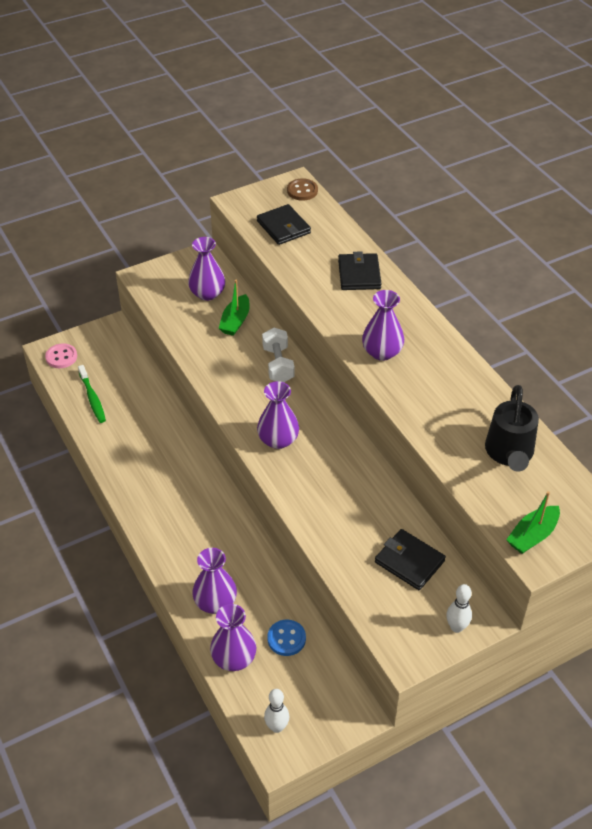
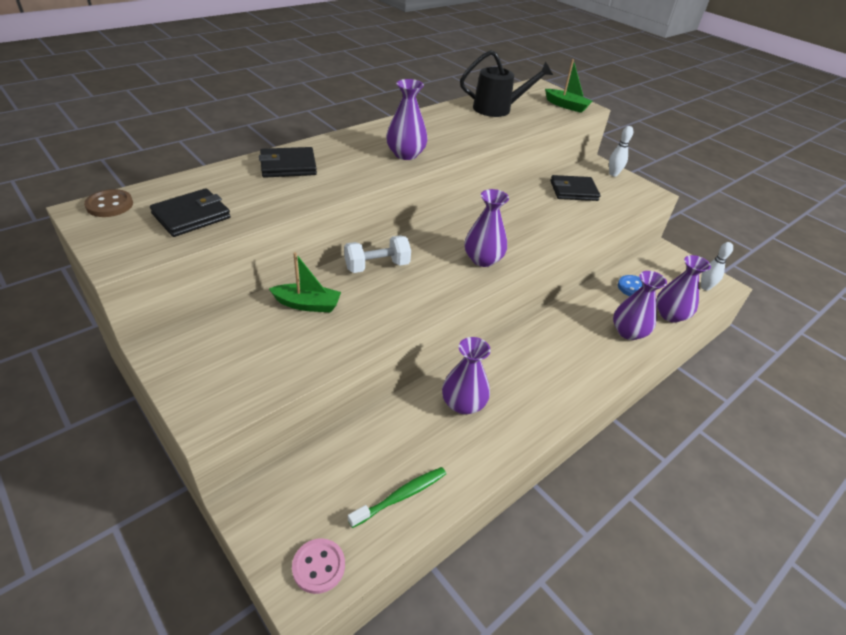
camera: 105 degrees left, 5 degrees down
purple vase [188,237,225,301] -> purple vase moved to [442,337,491,414]
black wallet [375,529,446,590] -> black wallet turned 60 degrees clockwise [550,175,601,201]

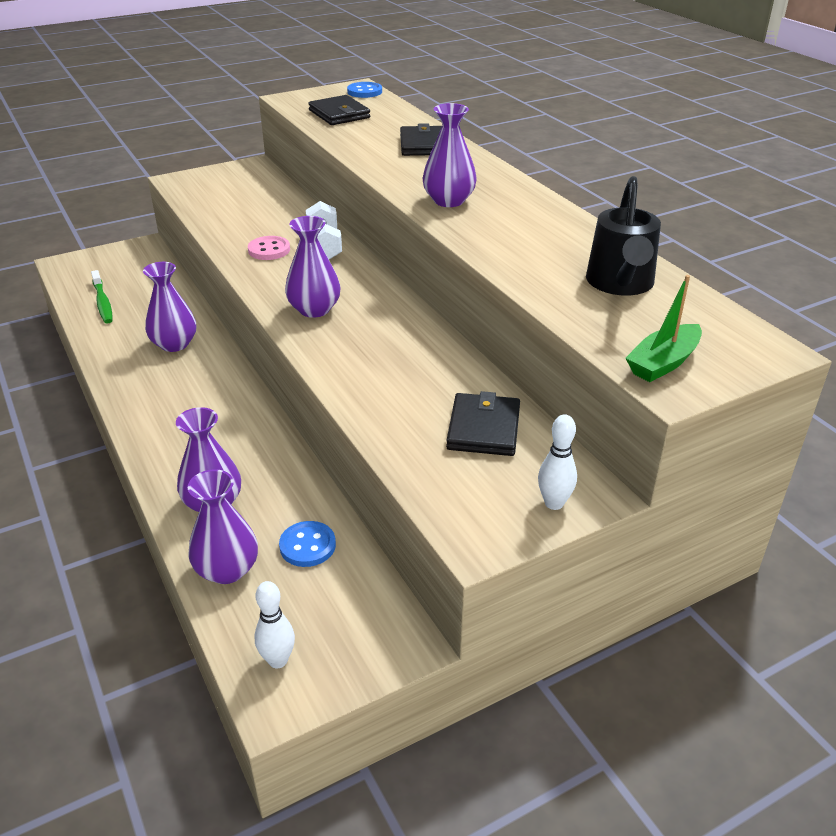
camera: 105 degrees right, 5 degrees down
brown button [84,189,133,217] -> blue button [347,82,382,98]
green boat [269,252,341,313] -> none
pink button [292,538,345,594] -> pink button moved to [248,236,290,260]

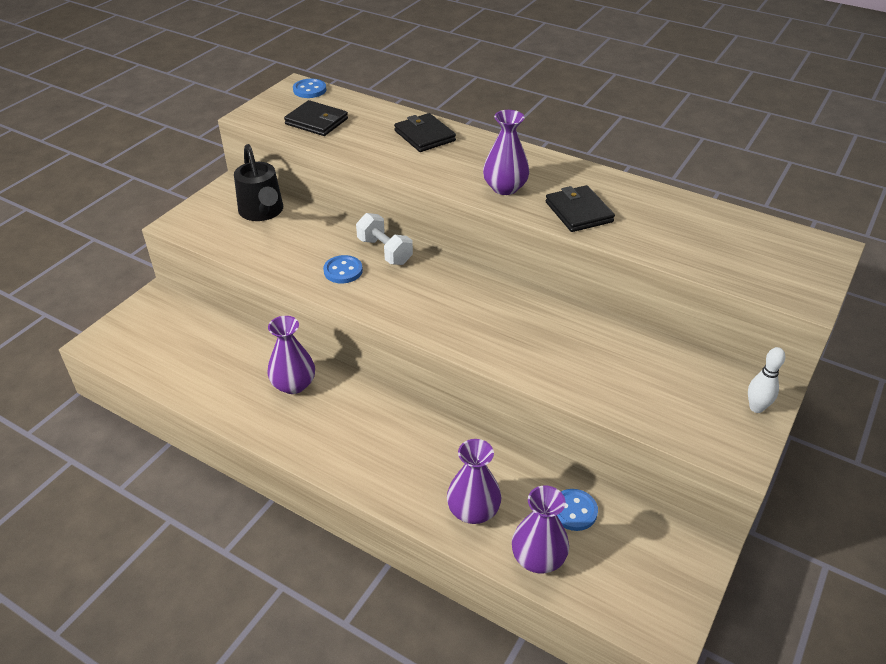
camera: 30 degrees left, 5 degrees up
green toothbrush [91,270,113,324] -> none
pink button [248,236,290,260] -> blue button [323,255,363,283]
white bowling pin [255,581,295,668] -> none
purple vase [285,216,340,318] -> none
black wallet [446,391,520,456] -> black wallet moved to [545,185,615,232]
black watering can [586,176,661,296] -> black watering can moved to [234,144,283,221]
green boat [625,275,702,382] -> none

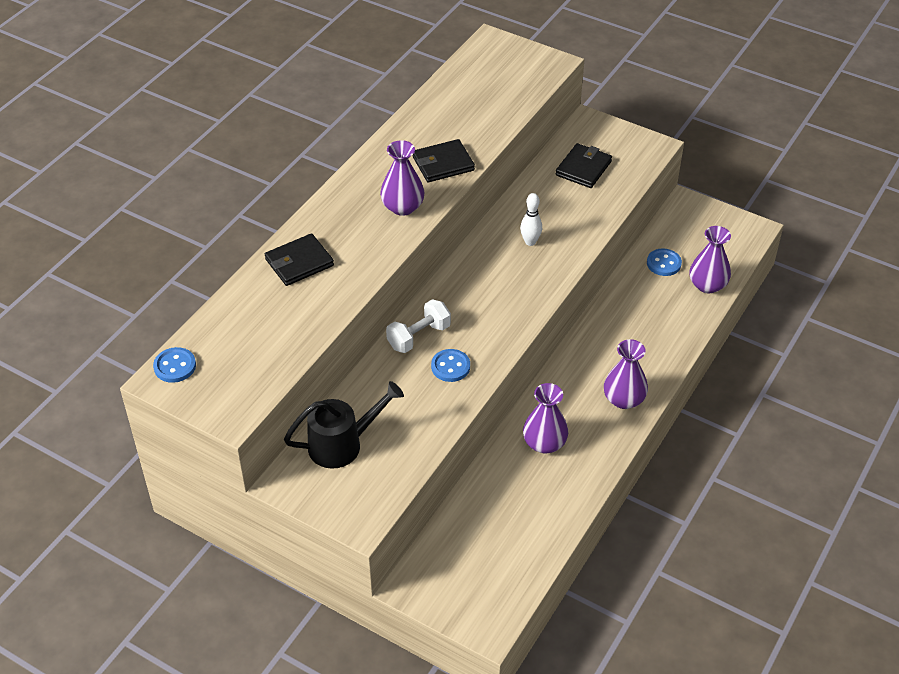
camera: 90 degrees left, 5 degrees up
black wallet [284,100,348,136] -> black wallet moved to [556,143,612,188]
purple vase [447,439,501,524] -> purple vase moved to [604,339,648,409]
white bowling pin [748,347,785,413] -> white bowling pin moved to [520,193,542,246]

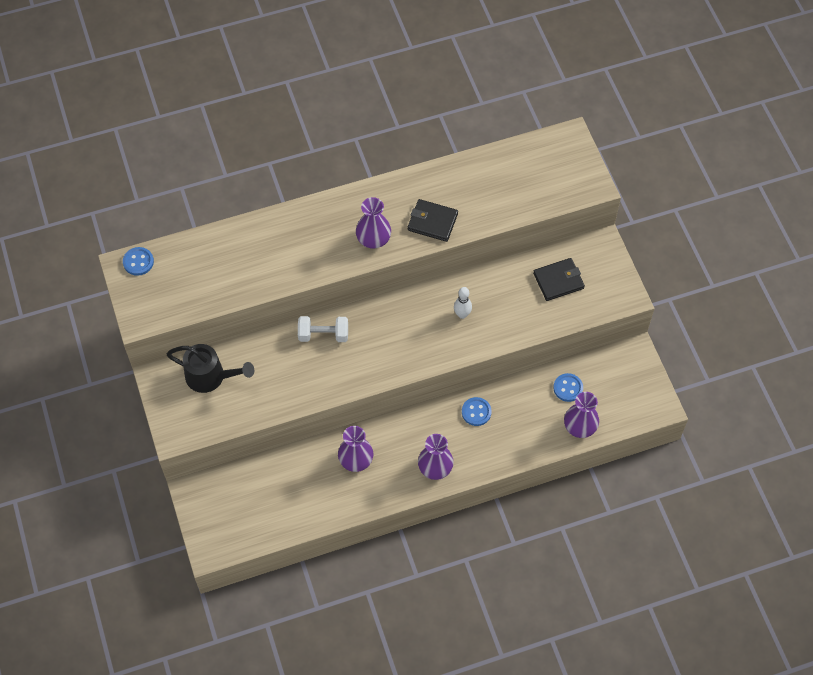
camera: 40 degrees right, 15 degrees up
black wallet [265,233,334,286] -> none
blue button [431,349,470,382] -> blue button moved to [462,397,492,426]

